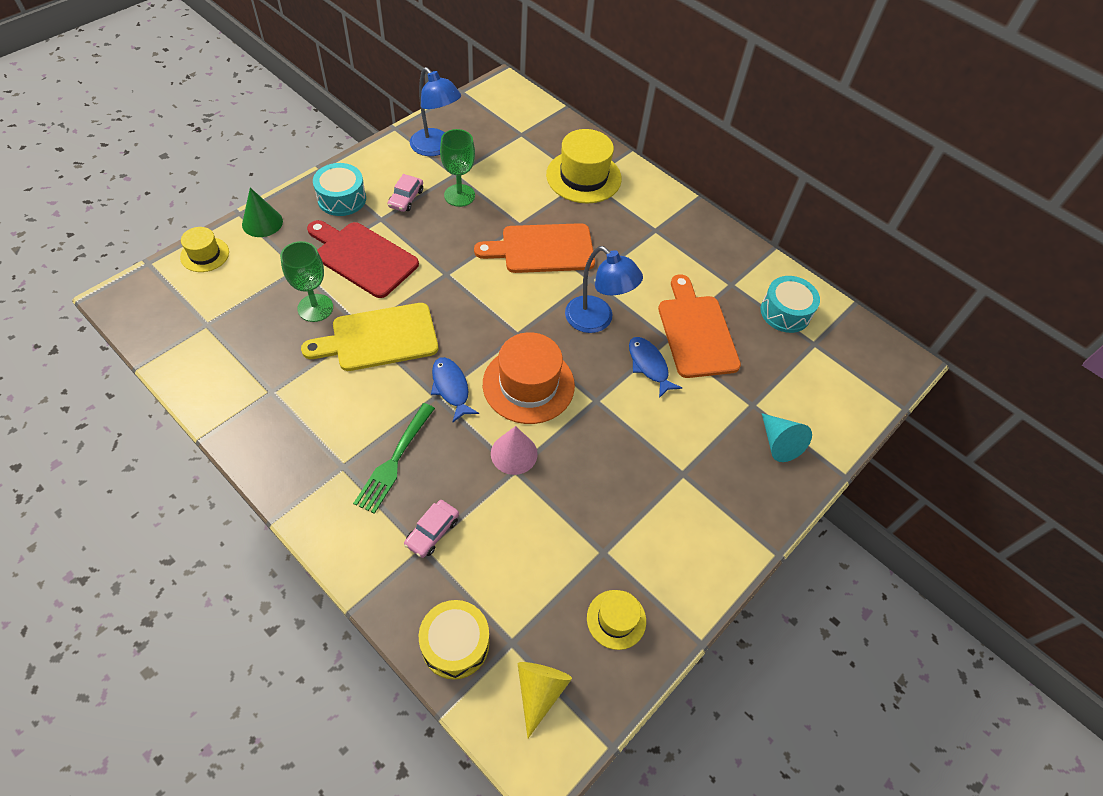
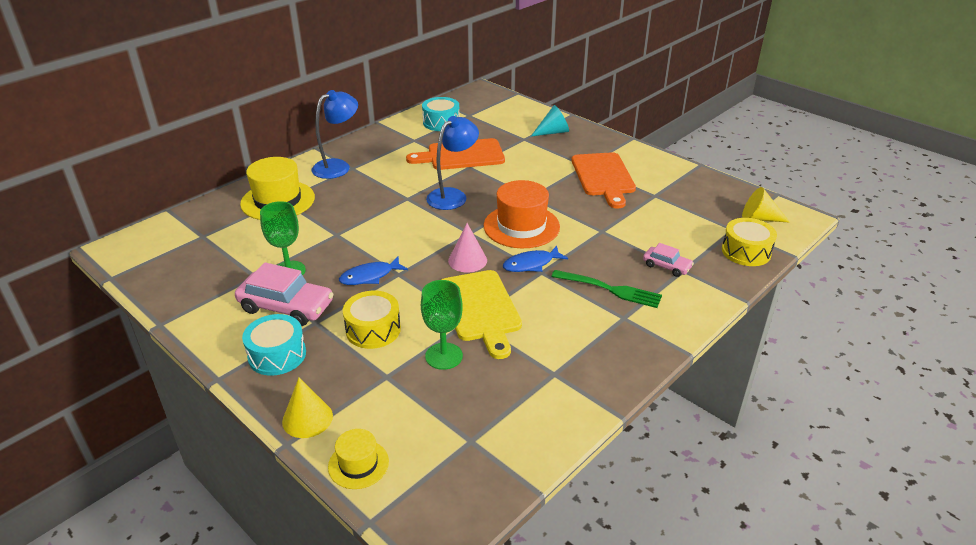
camera: 85 degrees left, 20 degrees down
green cone [242,188,283,237] -> yellow cone [282,378,333,438]
red cutting board [307,220,419,298] -> yellow drum [343,291,401,349]
pink car [388,174,423,212] -> pink car [235,262,333,326], size x1.85
blue lamp [410,67,461,156] -> blue lamp moved to [311,90,358,179]
orange cutting board [474,223,595,273] -> orange cutting board moved to [572,152,636,209]
pink cone [491,426,538,475] -> pink cone moved to [448,223,487,273]
yellow hat [587,590,646,650] -> none
blue fish [629,337,682,398] -> blue fish moved to [339,257,408,285]

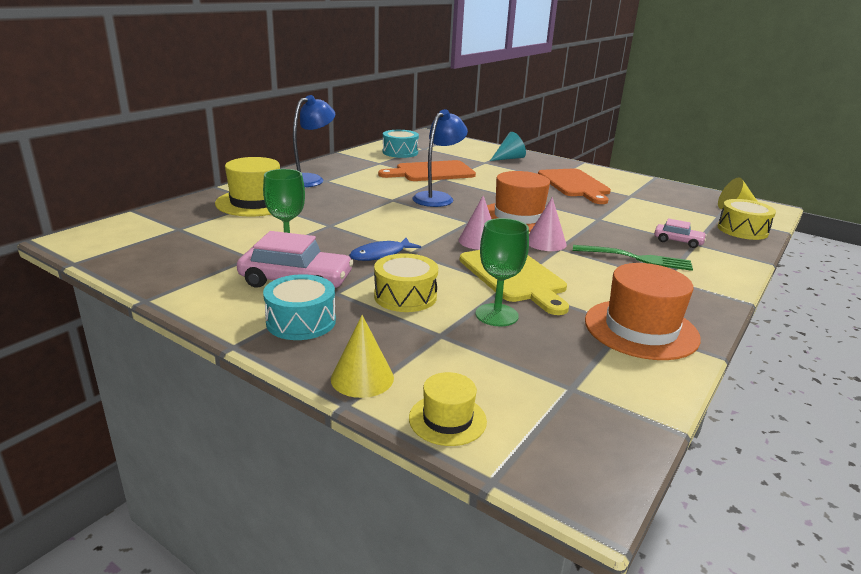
camera: 10 degrees left, 10 degrees down
blue fish [503,246,568,272] -> pink cone [529,197,567,251]
none -> orange hat [585,263,701,360]

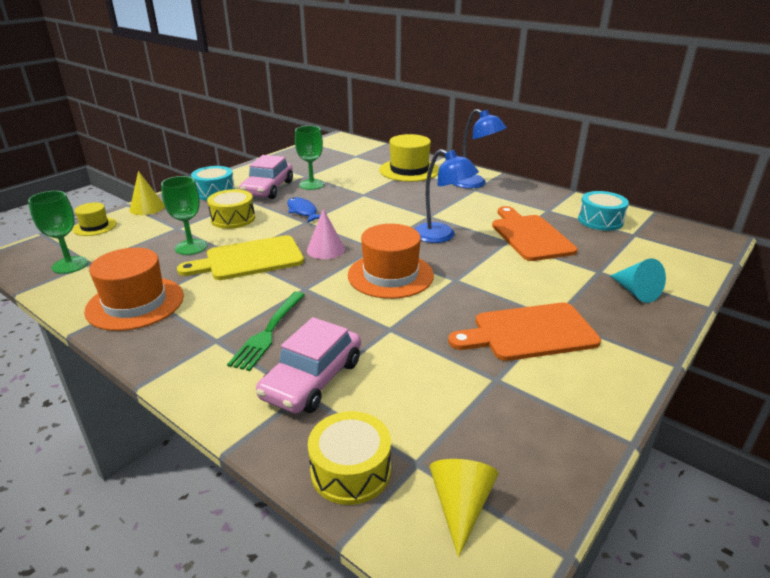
camera: 95 degrees right, 5 degrees up
pink cone [529,197,567,251] -> none
pink car [654,218,707,248] -> pink car [256,317,361,414], size x1.85
none -> green goblet [28,191,88,274]

